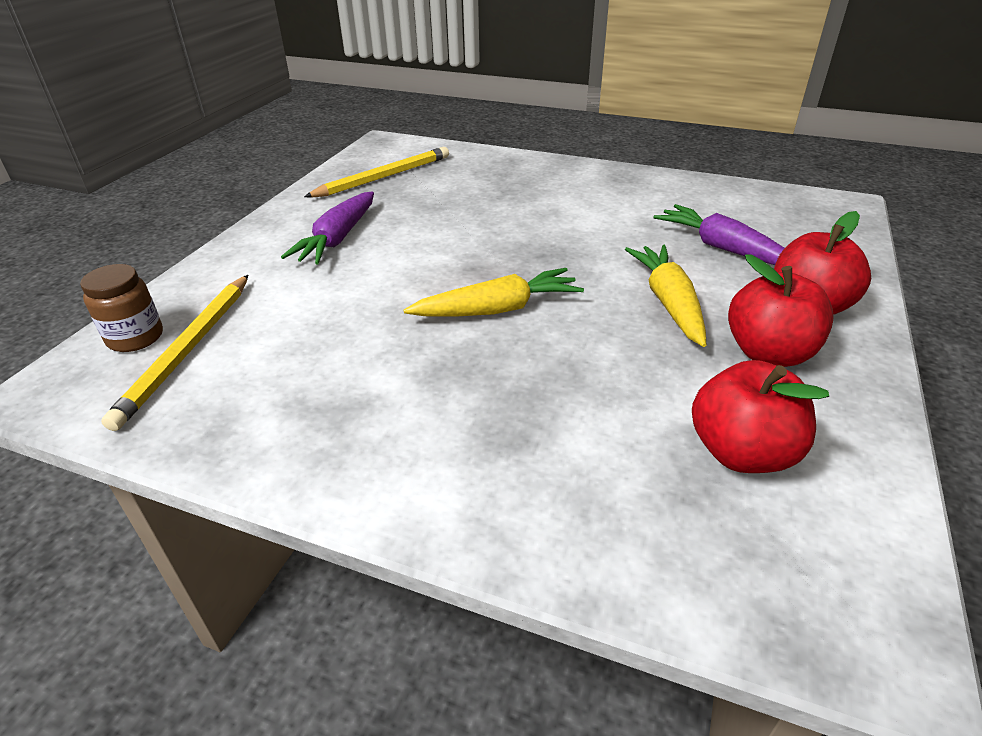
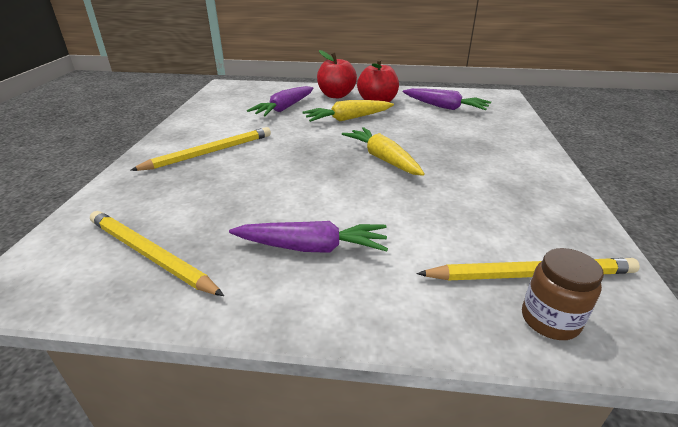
camera: 105 degrees left, 5 degrees down
red apple [692,360,829,473] -> purple carrot [403,88,491,110]
none -> yellow pencil [130,127,271,171]

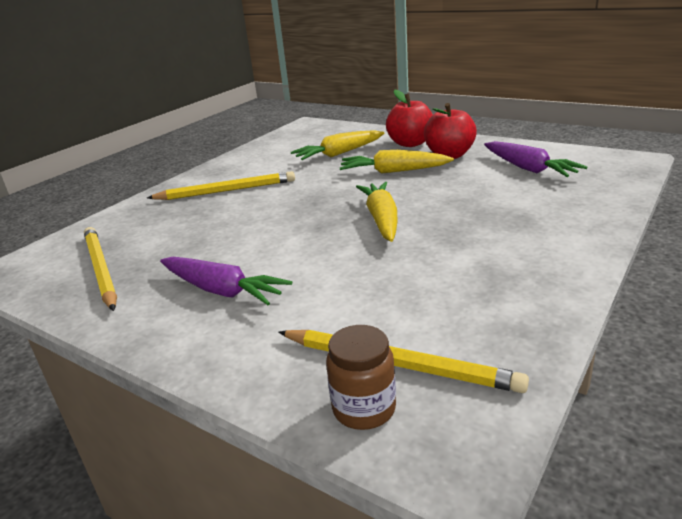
camera: 30 degrees right, 5 degrees down
purple carrot [247,86,313,116] -> yellow carrot [291,130,384,160]

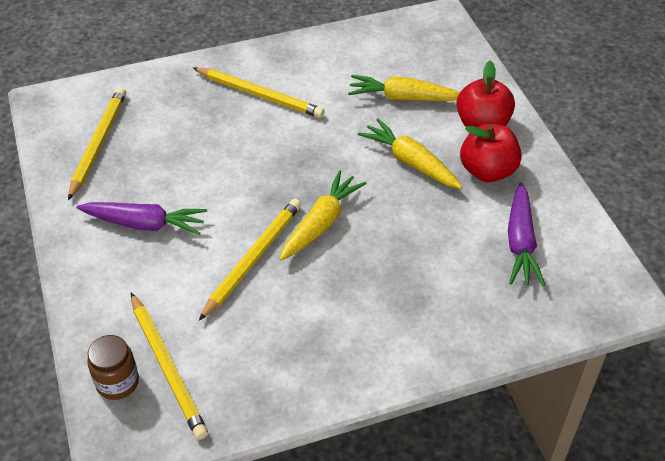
camera: 35 degrees right, 20 degrees up
purple carrot [160,257,292,305] -> purple carrot turned 60 degrees counterclockwise [77,202,207,235]
none -> yellow pencil [199,199,301,321]

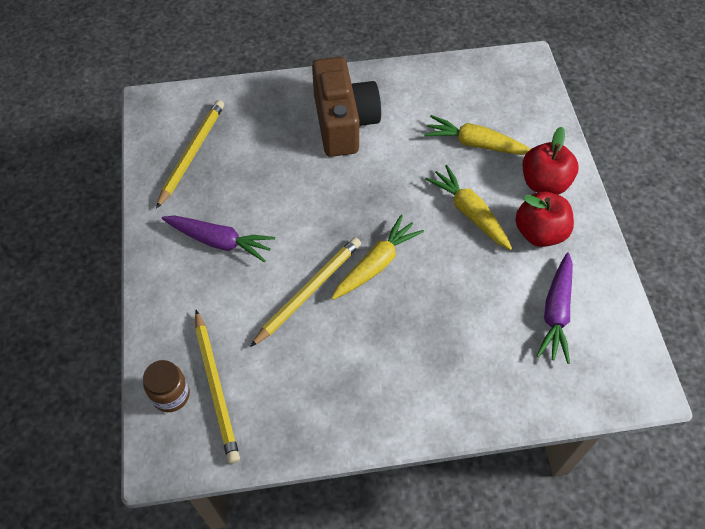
camera: 10 degrees right, 10 degrees up
yellow pencil [193,67,325,118] -> brown camera [312,57,381,157]

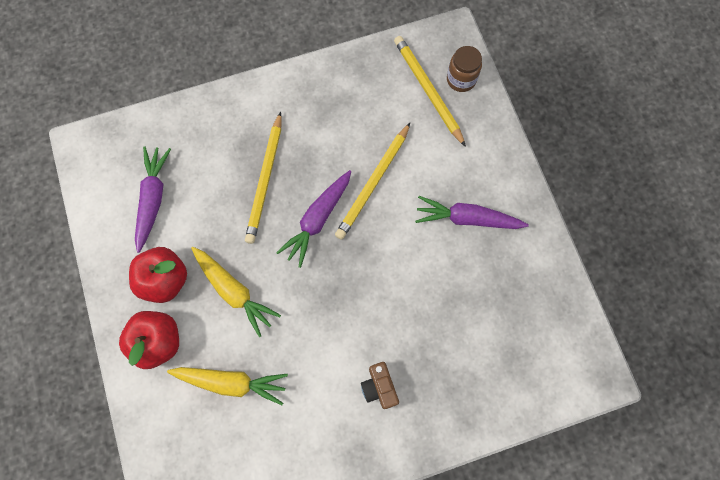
camera: 170 degrees right, 15 degrees up
yellow pencil [156,100,224,209] -> yellow pencil moved to [245,111,282,244]
brown camera [312,57,381,157] -> brown camera [361,362,399,409], size x0.45
yellow carrot [331,214,424,300] -> purple carrot [276,170,351,268]

